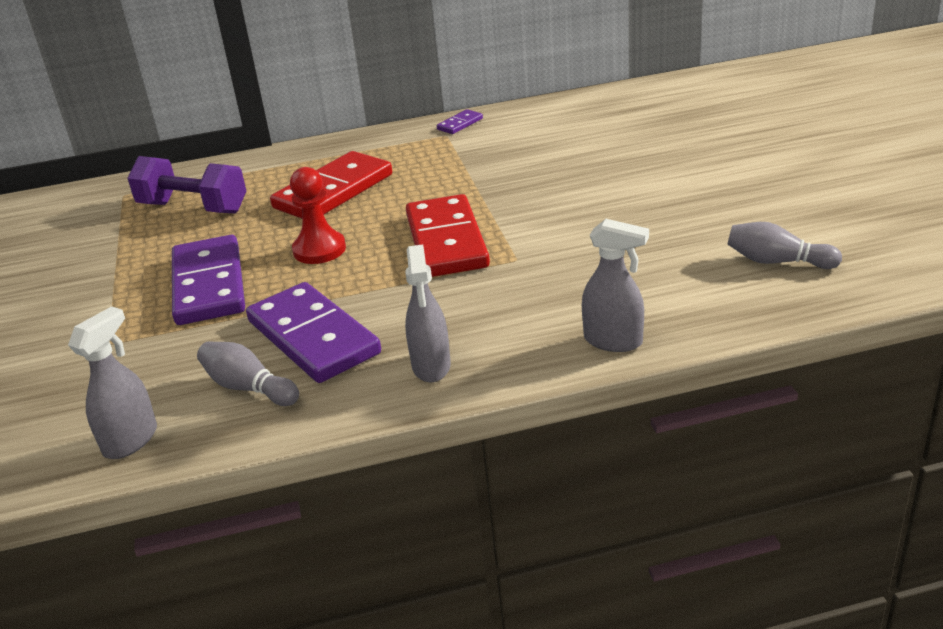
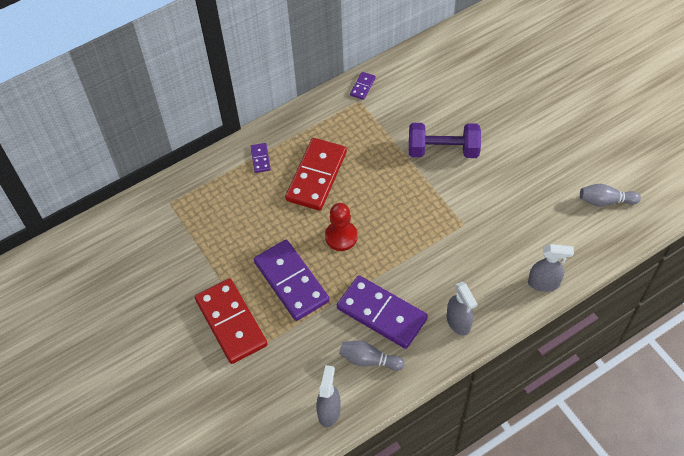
camera: 20 degrees left, 25 degrees up
purple dumbbell [127,156,246,213] -> purple dumbbell moved to [409,123,481,158]
red domino [406,194,490,277] -> red domino moved to [195,278,267,364]
none -> purple domino [250,143,271,173]

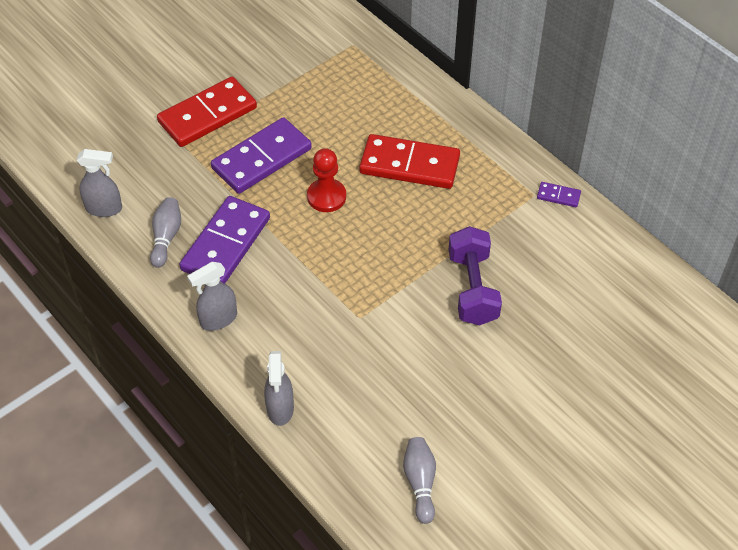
camera: 80 degrees right, 5 degrees down
purple domino [250,143,271,173] -> none

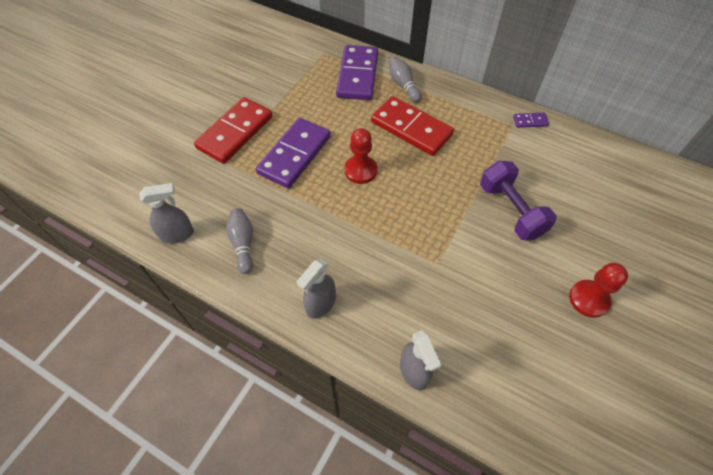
camera: 20 degrees left, 5 degrees up
purple domino [179,196,270,284] -> purple domino moved to [336,45,378,100]
red domino [359,134,460,189] -> red domino turned 45 degrees clockwise [371,96,454,156]
grey bowling pin [403,437,436,524] -> grey bowling pin moved to [389,57,422,103]
none -> red pawn [569,263,628,318]

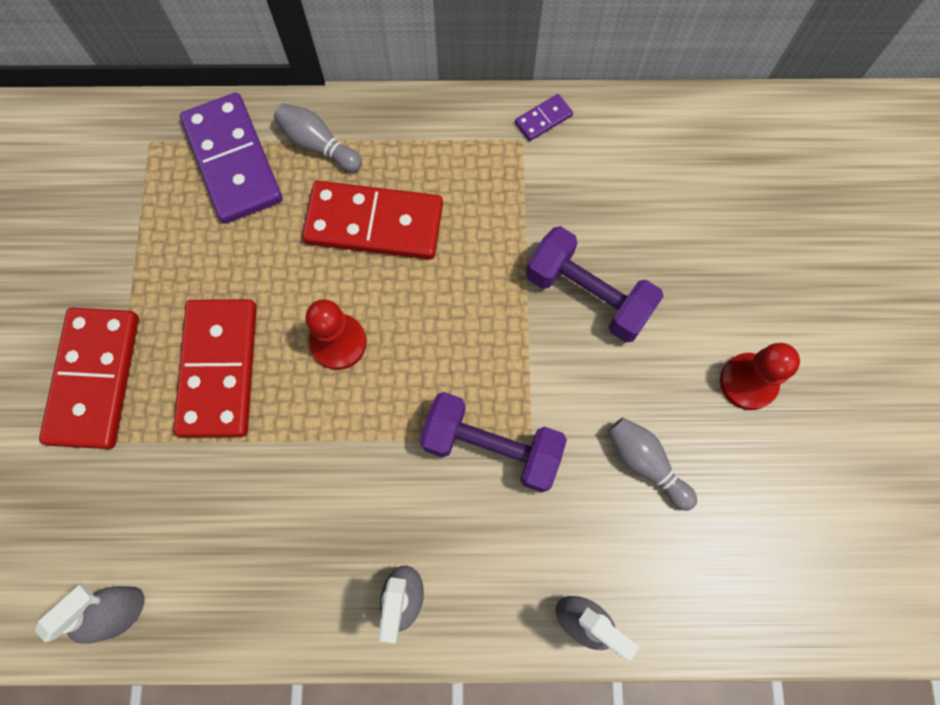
camera: 30 degrees left, 15 degrees up
grey bowling pin [226,208,253,274] -> grey bowling pin moved to [608,418,697,511]
purple domino [256,118,331,188] -> red domino [173,299,257,438]
none -> purple dumbbell [420,392,567,493]

